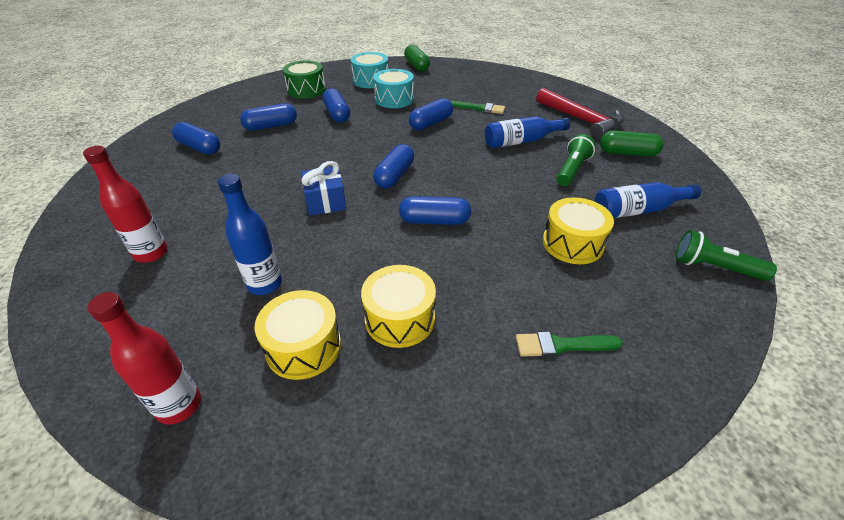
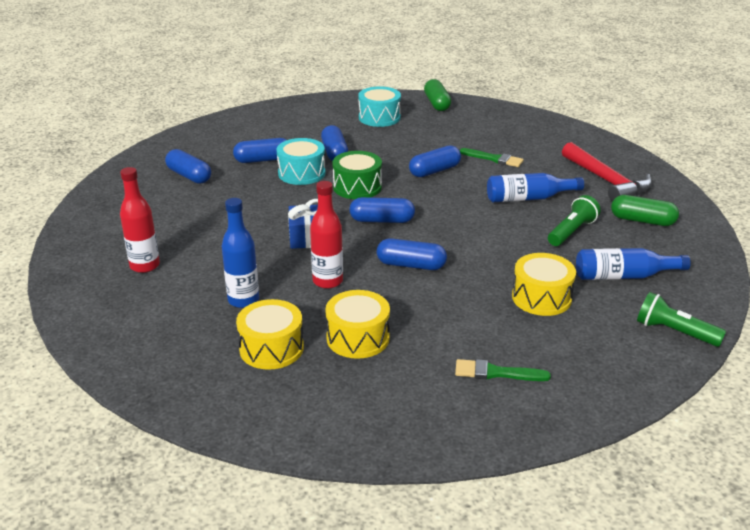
camera: 10 degrees right, 10 degrees down
red bottle [87,292,201,425] -> red bottle moved to [310,181,343,289]
green drum [283,60,326,98] -> green drum moved to [332,151,382,199]
turquoise drum [373,69,414,108] -> turquoise drum moved to [277,138,326,185]
blue capsule [373,144,414,189] -> blue capsule turned 60 degrees clockwise [349,197,415,223]

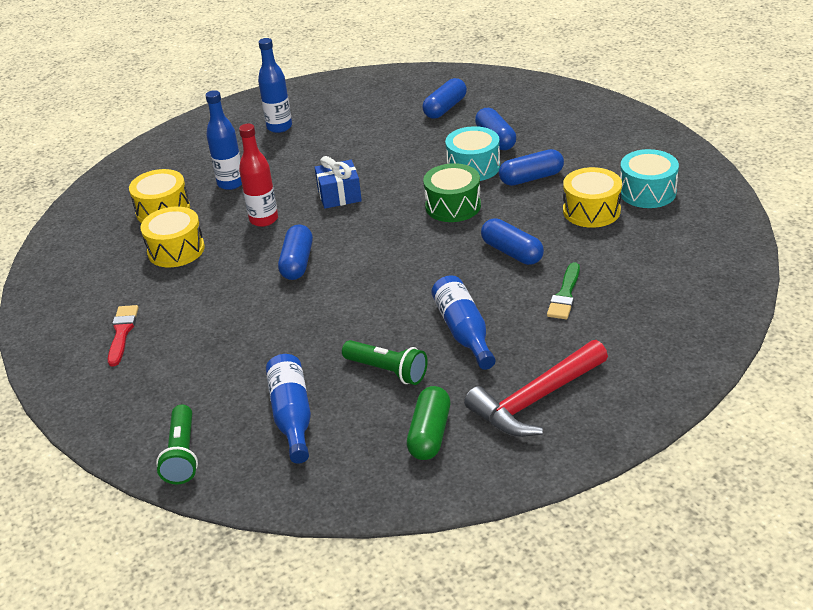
camera: 85 degrees right, 5 degrees up
red bottle [120,167,160,273] -> blue bottle [258,38,292,133]
blue capsule [349,197,415,223] -> none
green capsule [424,79,451,111] -> none
green brush [455,359,551,381] -> red brush [108,305,138,367]
yellow drum [512,253,576,316] -> yellow drum moved to [563,167,622,228]
green flashlight [637,292,726,347] -> green flashlight turned 150 degrees clockwise [156,404,198,484]

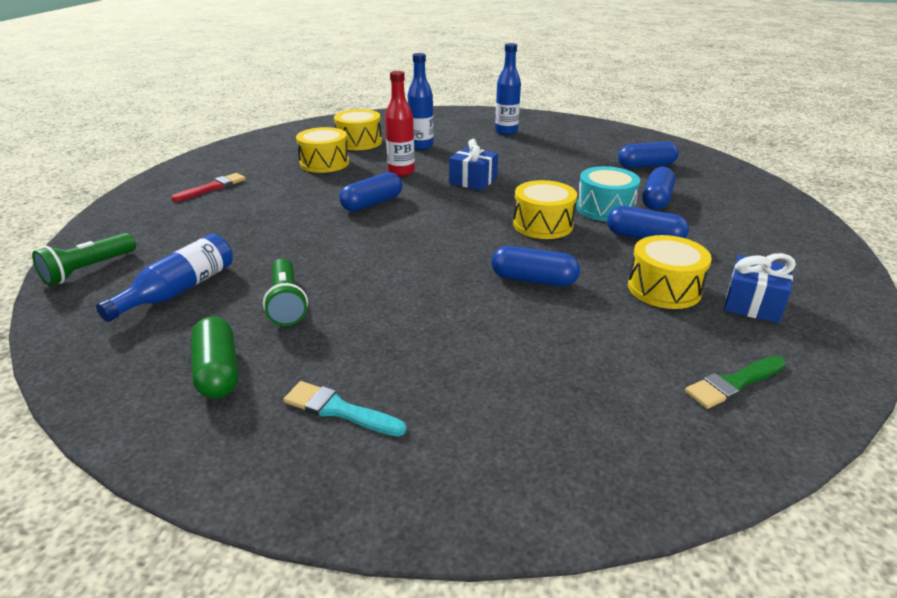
camera: 40 degrees right, 5 degrees down
green capsule [407,386,450,460] -> green capsule turned 75 degrees counterclockwise [191,316,238,399]
green drum [423,163,481,222] -> yellow drum [513,180,577,239]
blue bottle [431,275,496,370] -> none
red hammer [464,340,608,437] -> turquoise brush [283,381,407,436]
blue capsule [481,218,544,265] -> blue capsule turned 75 degrees counterclockwise [491,246,580,287]
green brush [547,262,580,319] -> green brush moved to [685,356,786,409]
turquoise drum [620,149,679,208] -> blue gift [724,253,796,323]

